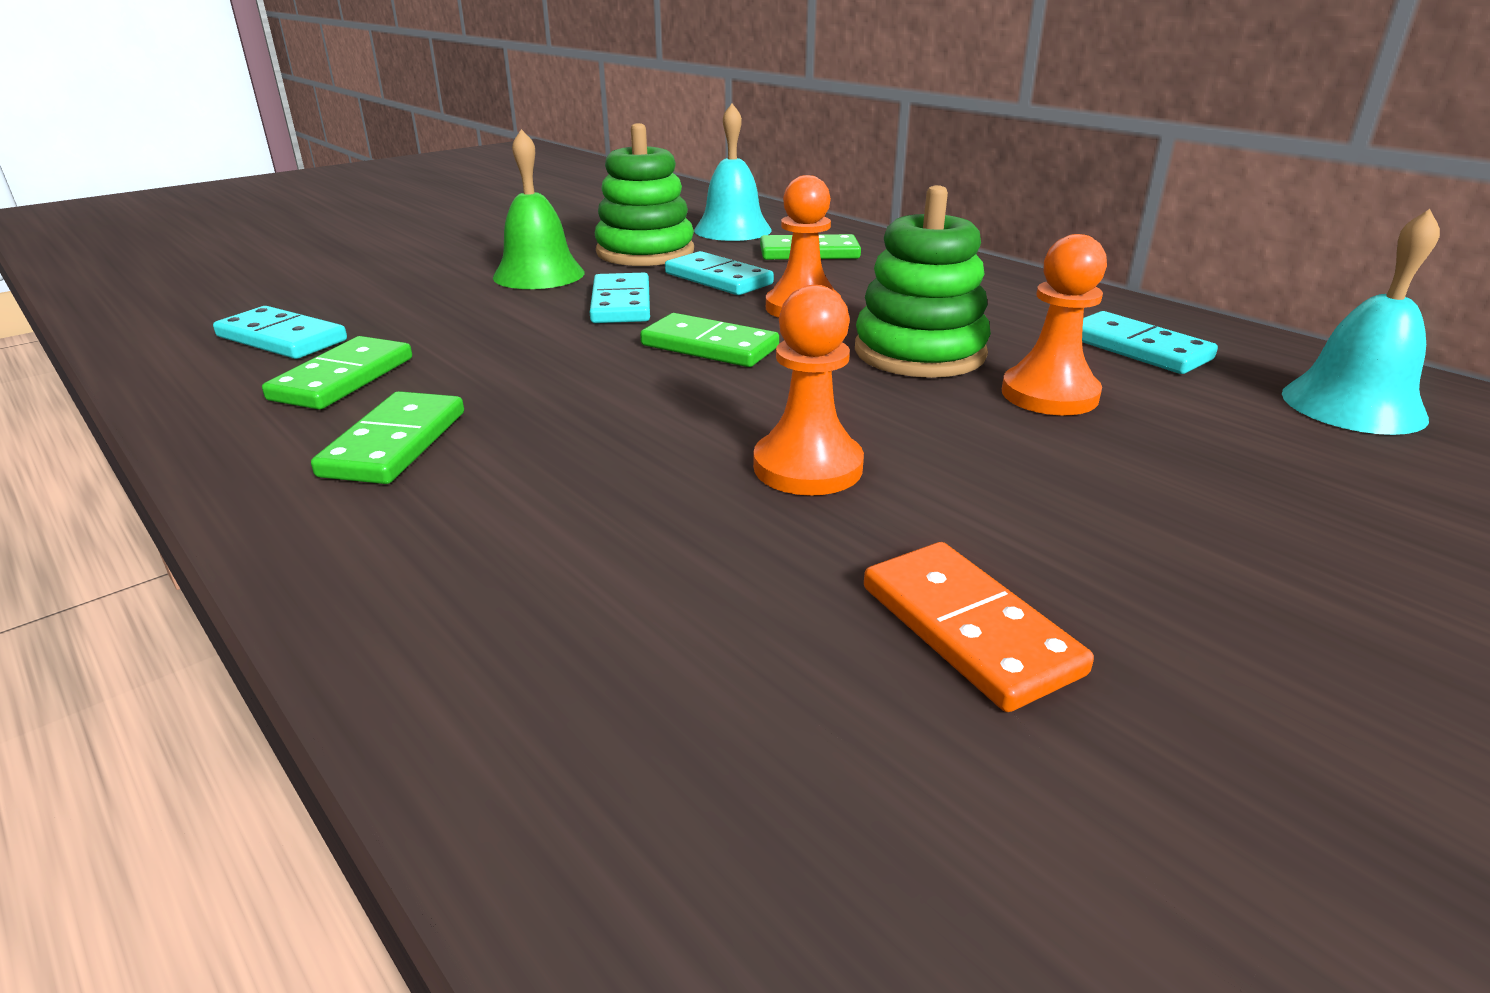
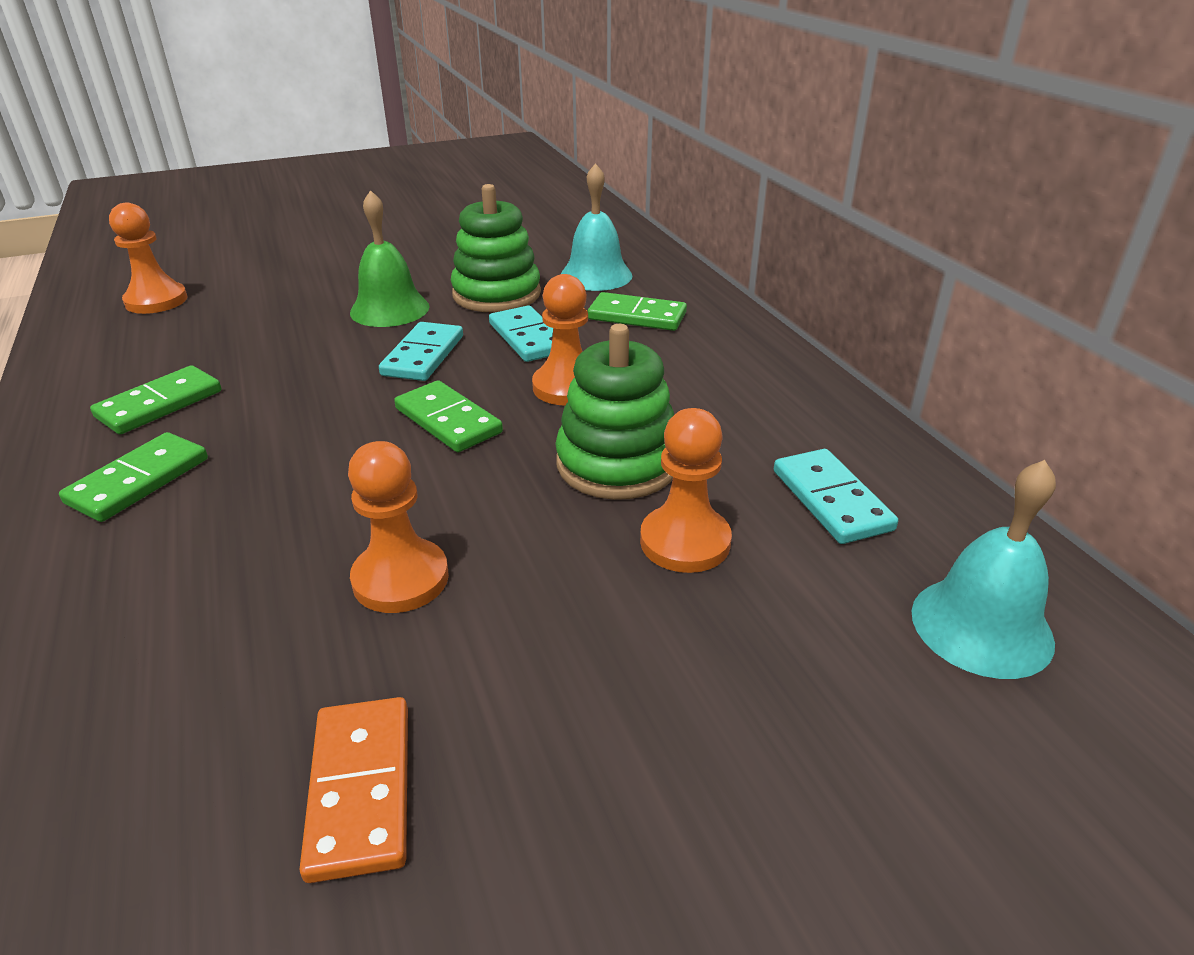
camera: 20 degrees right, 5 degrees up
turquoise domino [213,306,347,359] -> none
none -> orange pawn [109,203,187,314]

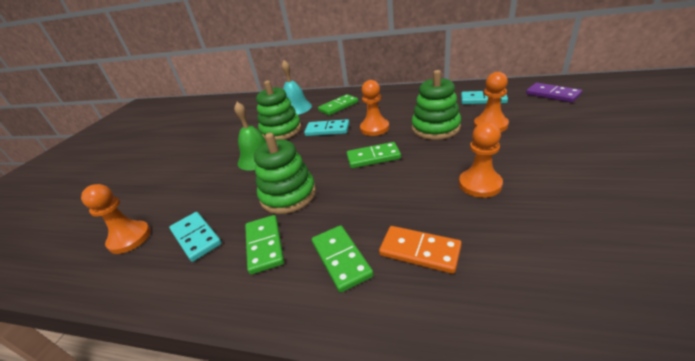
camera: 50 degrees left, 0 degrees up
orange domino [299,697,408,883] -> orange domino moved to [379,226,462,274]
turquoise domino [379,322,463,381] -> turquoise domino moved to [169,212,222,262]
turquoise bell [911,460,1056,679] -> purple domino [526,83,582,102]
none -> green stacking toy [254,133,316,214]

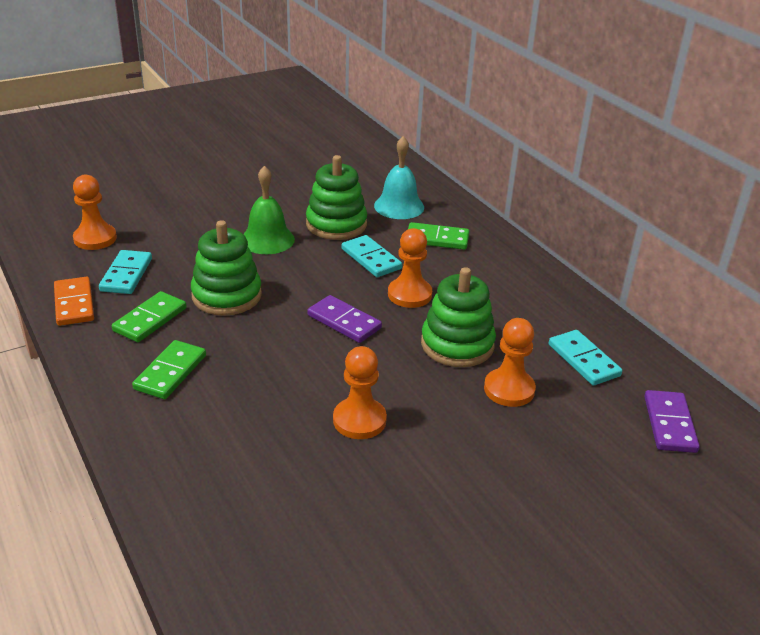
camera: 40 degrees right, 0 degrees up
green domino [347,142,401,168] -> purple domino [308,295,382,343]
orange domino [379,226,462,274] -> orange domino moved to [54,277,94,326]

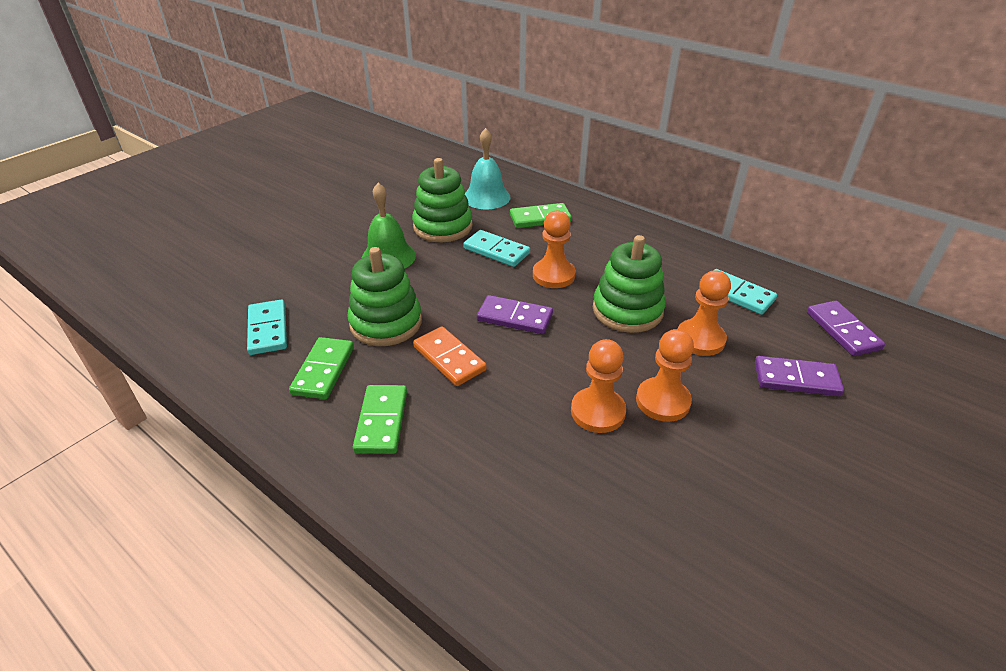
camera: 20 degrees left, 5 degrees up
orange domino [54,277,94,326] -> orange domino moved to [413,326,487,386]
orange pawn [73,175,117,250] -> orange pawn moved to [636,329,694,422]
none -> purple domino [755,356,844,396]

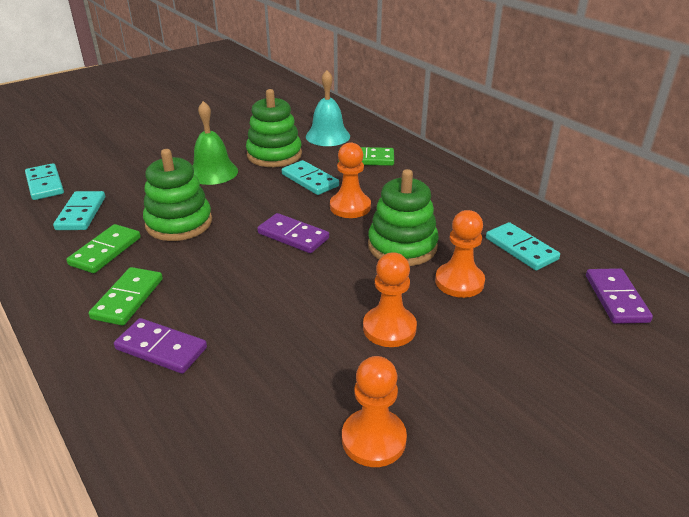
camera: 15 degrees right, 5 degrees down
orange domino [413,326,487,386] -> none
orange pawn [571,339,626,433] -> orange pawn moved to [342,356,407,467]
purple domino [755,356,844,396] -> purple domino moved to [114,318,207,374]
none -> turquoise domino [25,163,64,200]

